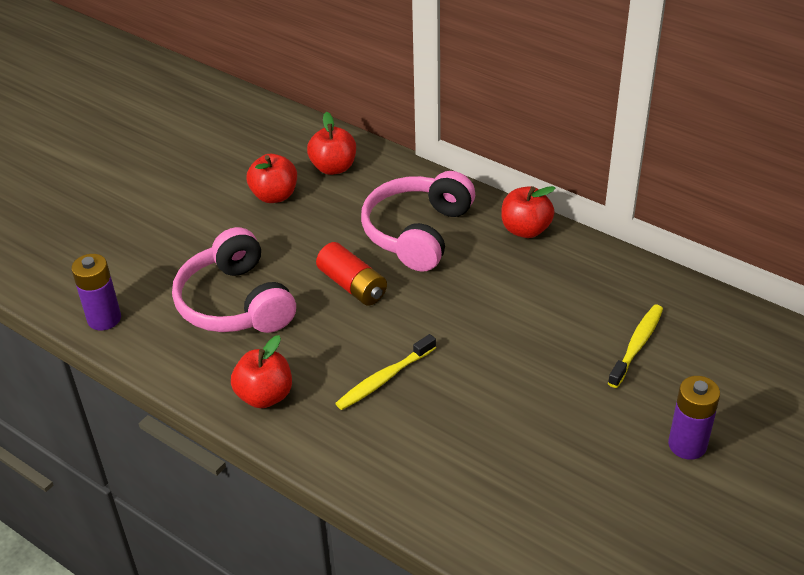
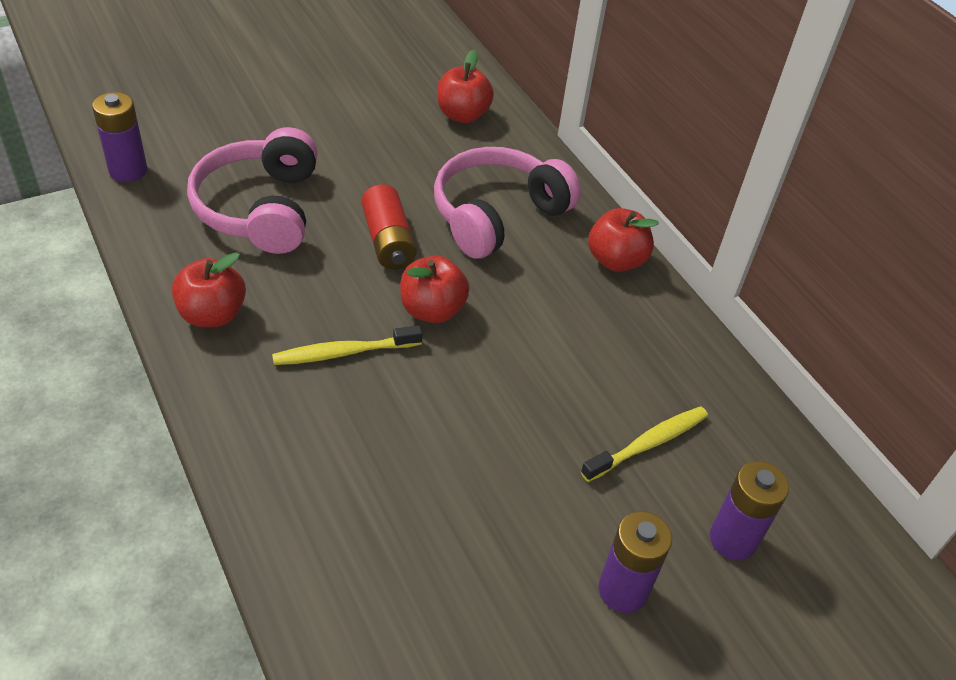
camera: 20 degrees right, 5 degrees up
red apple [247,154,297,203] -> red apple moved to [400,255,470,323]
none -> purple battery [710,461,789,560]

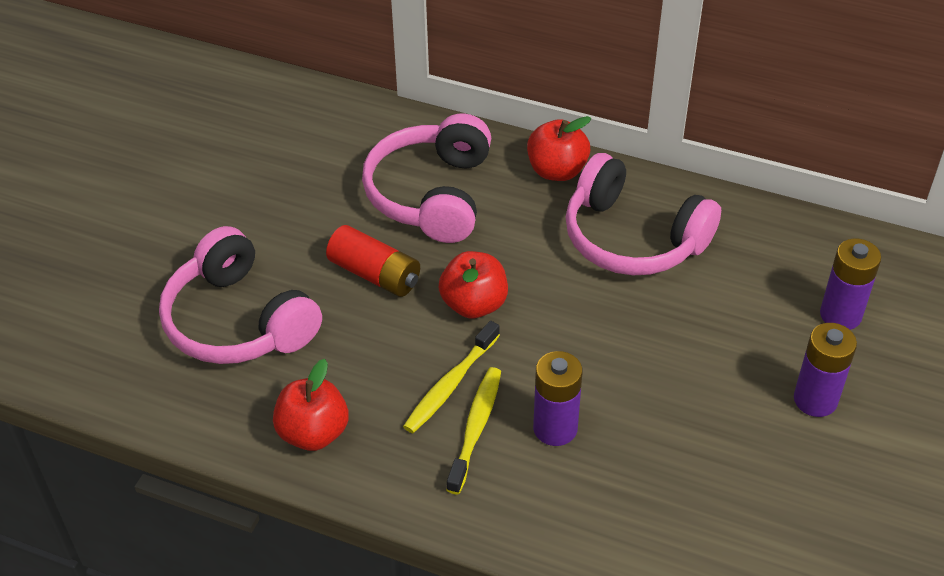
camera: 35 degrees left, 0 degrees up
purple battery [92,92,147,182] -> purple battery moved to [533,351,583,446]
red apple [437,49,494,123] -> none
yellow toothbrush [581,406,708,482] -> yellow toothbrush moved to [446,367,501,494]
none -> pink headphones [565,153,721,275]

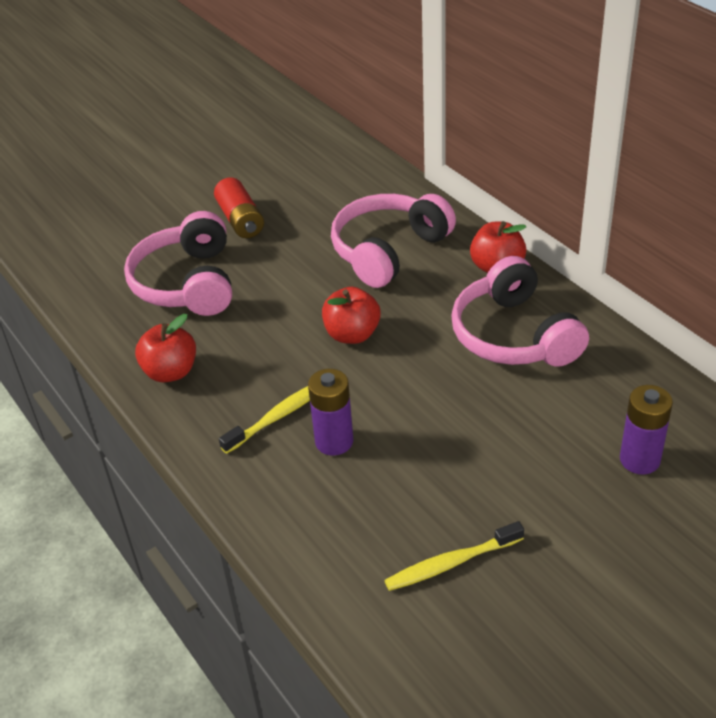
camera: 35 degrees right, 5 degrees down
red battery [326,225,420,297] -> red battery moved to [214,177,264,238]
yellow toothbrush [403,321,500,433] -> yellow toothbrush moved to [384,521,524,591]
purple battery [794,323,857,417] -> none

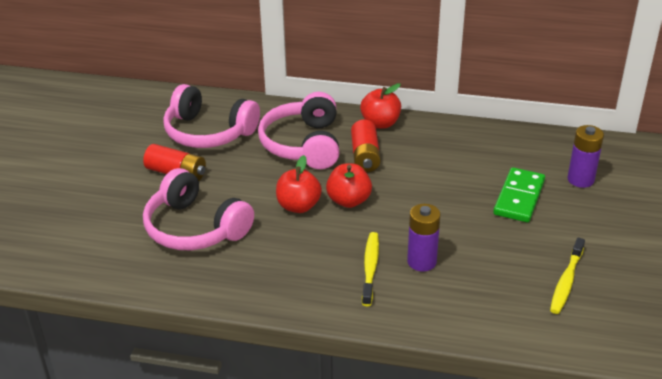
camera: 45 degrees left, 5 degrees down
red apple [135,314,196,382] -> red apple moved to [276,155,322,213]
pink headphones [451,256,589,367] -> pink headphones moved to [163,84,260,148]
none -> red battery [351,120,380,172]
none -> green domino [493,167,545,222]

